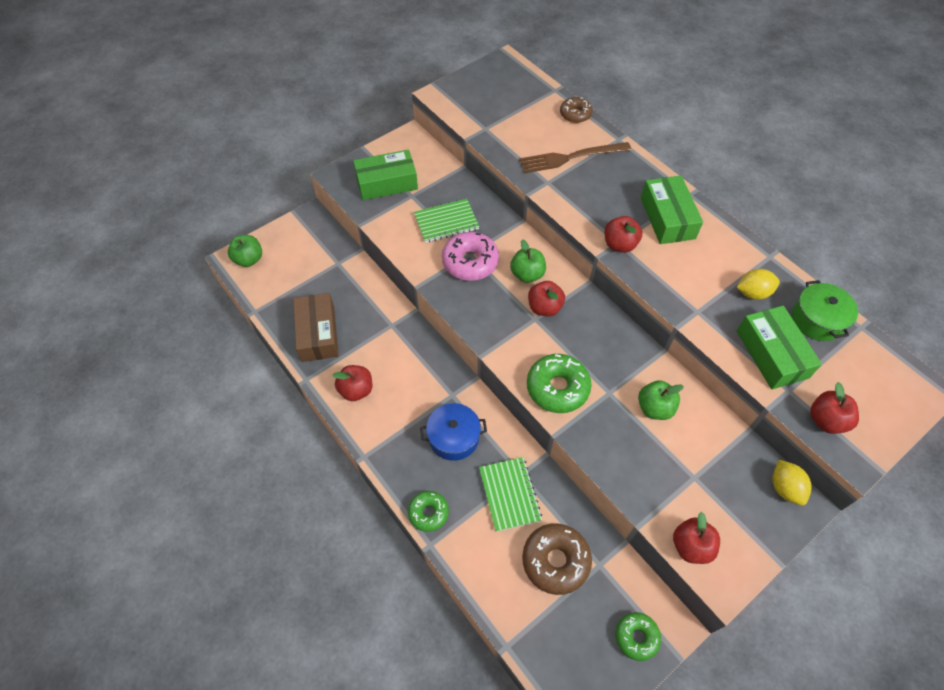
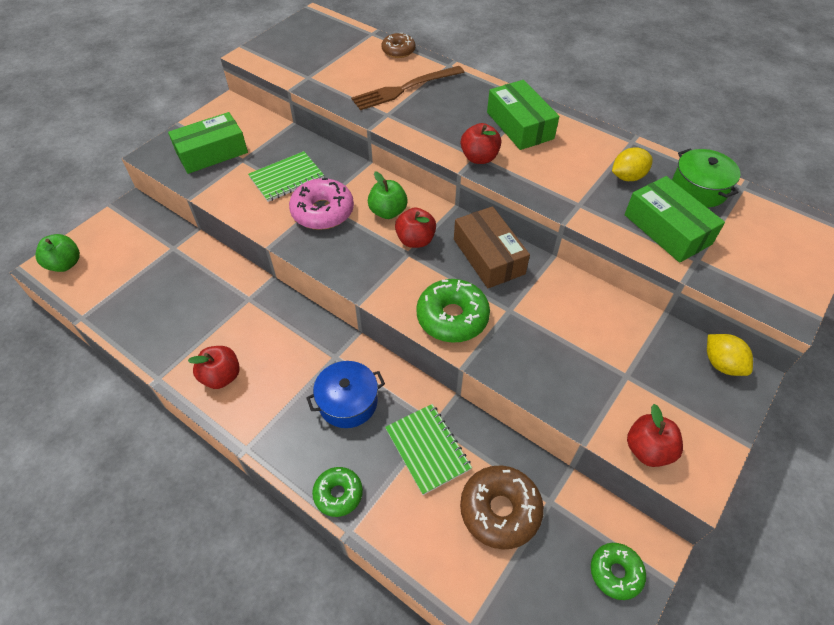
camera: 15 degrees left, 5 degrees down
brown box [293,293,339,362] -> brown box moved to [454,206,530,288]
green apple [638,380,684,420] -> none
red apple [810,382,859,434] -> none

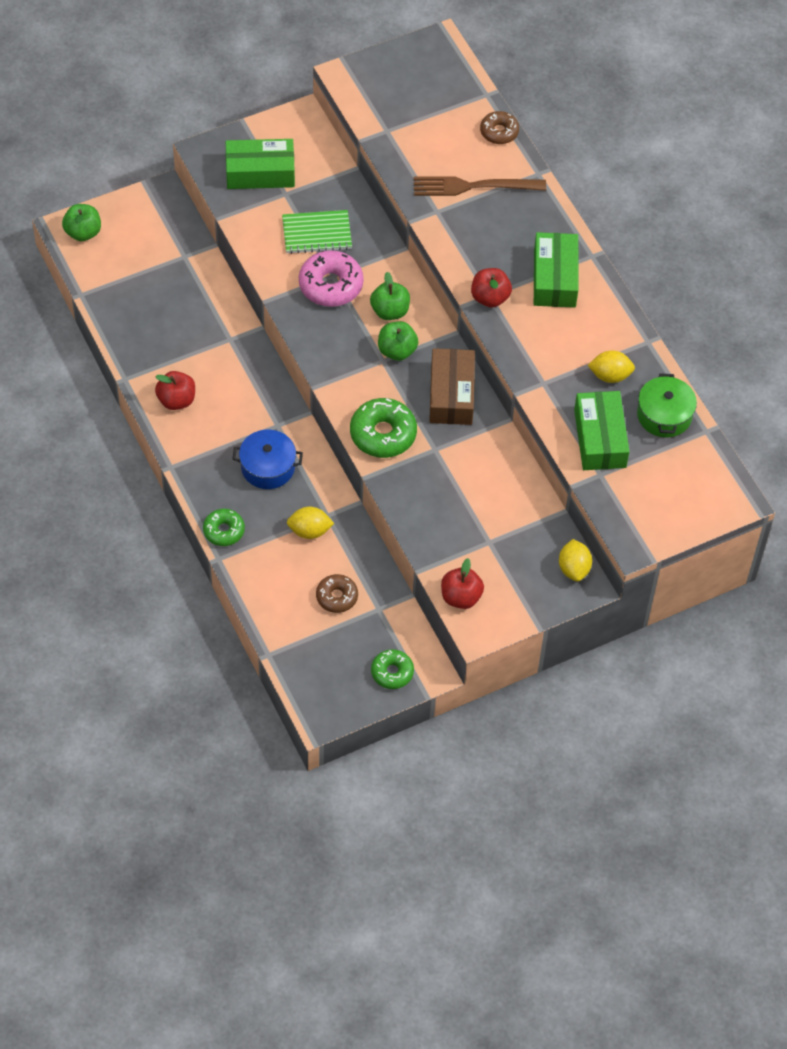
camera: 25 degrees right, 5 degrees up
green notebook [385,404,472,495] -> yellow lemon [287,507,334,539]
red apple [395,208,436,248] -> green apple [378,321,418,361]
brown donut [460,465,544,550] -> brown donut [316,574,358,613], size x0.62

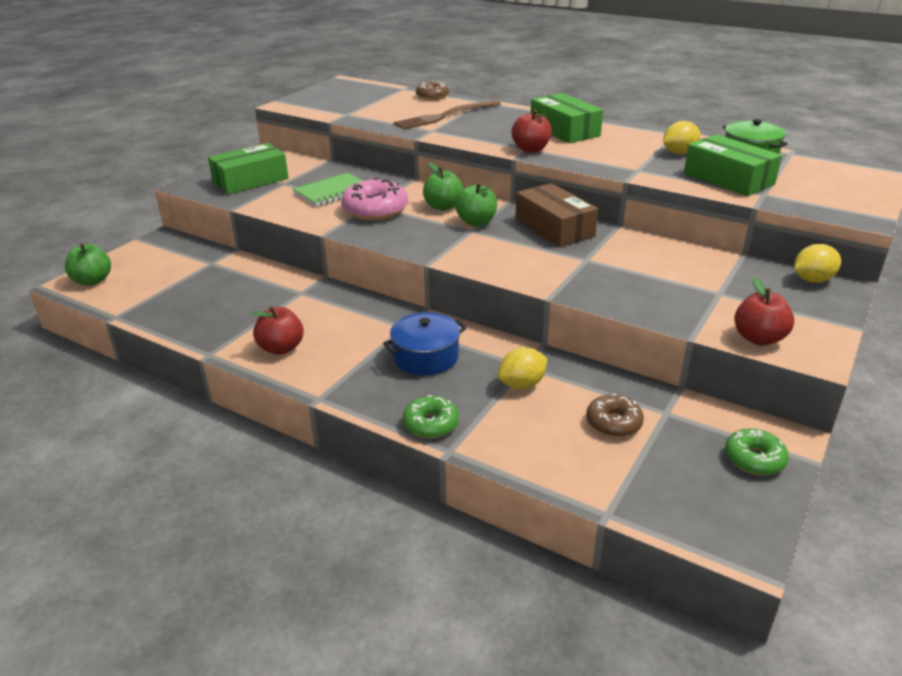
camera: 30 degrees left, 25 degrees down
green donut [350,398,417,458] -> none
yellow lemon [559,539,592,582] -> yellow lemon turned 75 degrees counterclockwise [794,244,841,283]

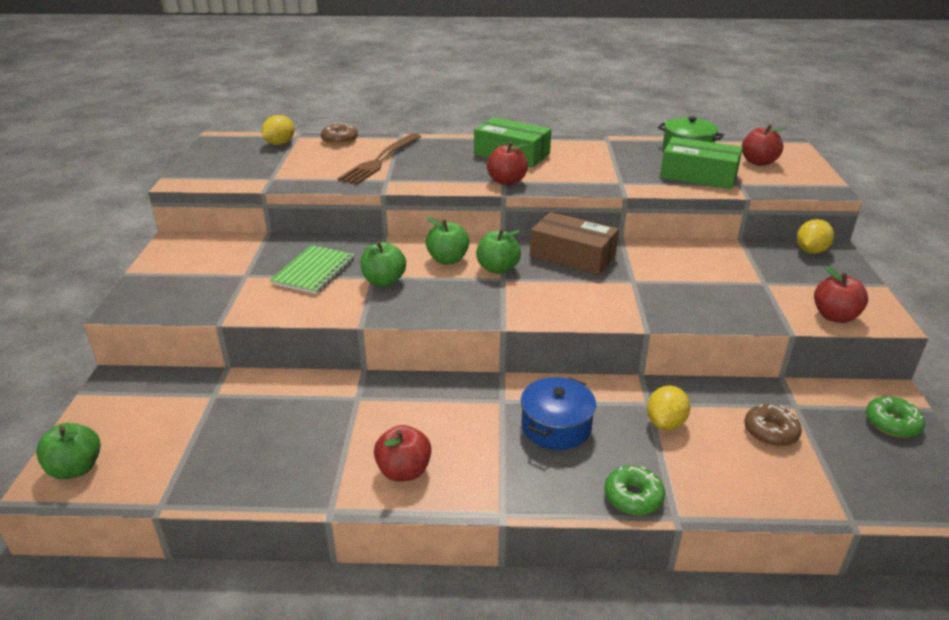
camera: 30 degrees left, 0 degrees up
green box [208,143,288,194] -> none
pink donut [341,178,408,220] -> green apple [360,241,406,287]
yellow lemon [663,121,700,154] -> yellow lemon moved to [262,115,294,145]
none -> red apple [742,124,786,166]

